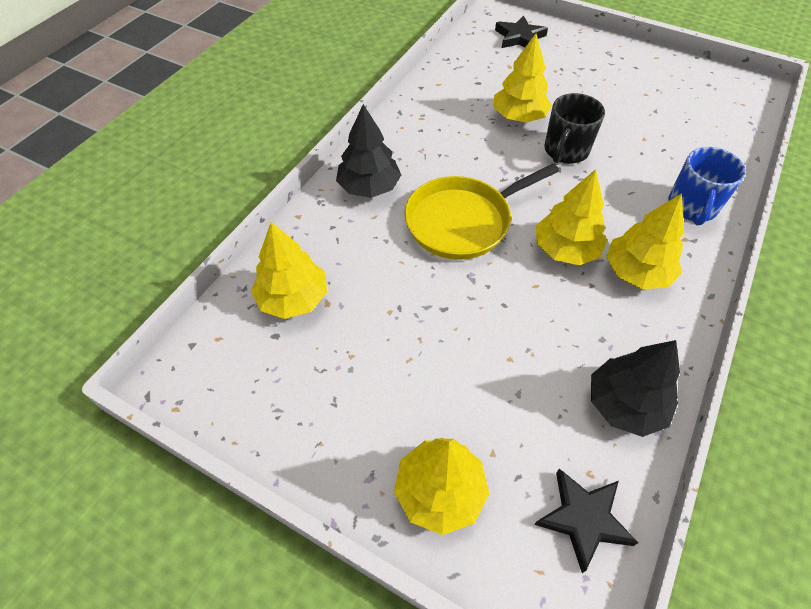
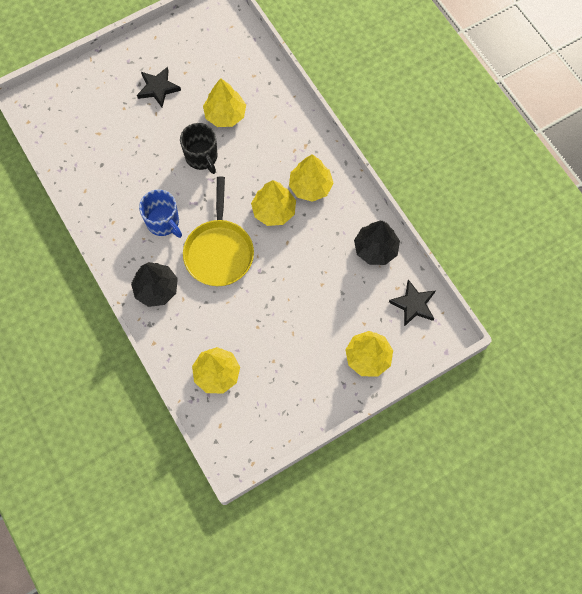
camera: 60 degrees left, 15 degrees up
yellow tree [493,33,552,123] -> yellow tree moved to [203,78,246,127]
black star [495,15,548,48] -> black star moved to [137,67,181,107]
blue mug [668,147,746,225] -> blue mug moved to [139,189,182,238]

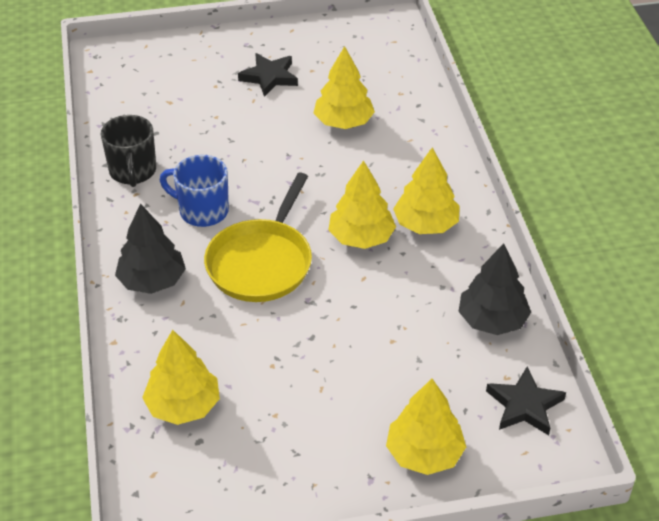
camera: 20 degrees right, 25 degrees down
blue mug [139,189,182,238] -> blue mug turned 135 degrees clockwise [160,155,229,227]
black mug [180,123,218,174] -> black mug moved to [101,115,156,187]

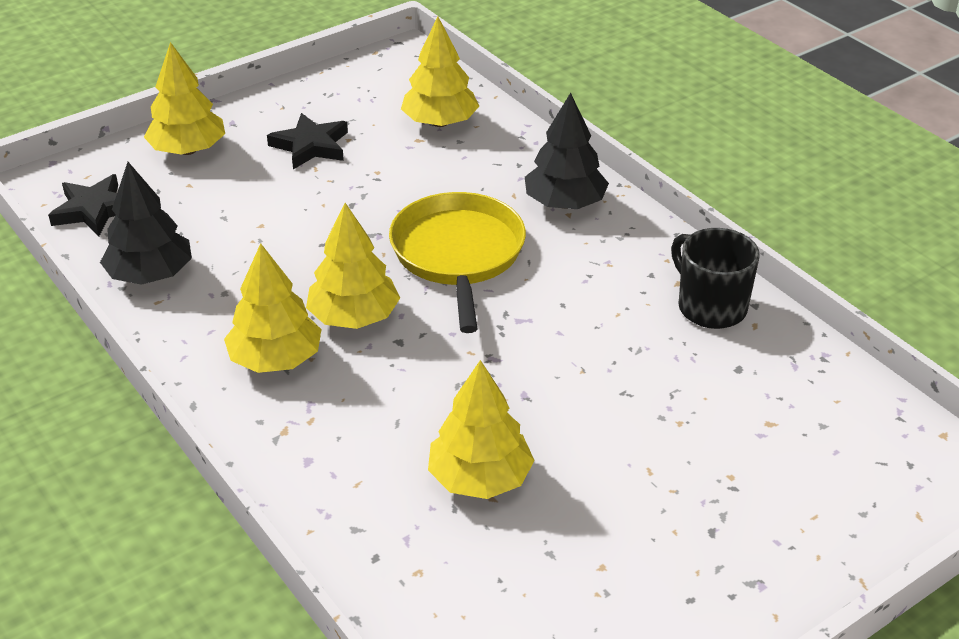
camera: 155 degrees right, 5 degrees down
blue mug [160,155,229,227] -> none
black star [238,53,298,97] -> black star moved to [267,113,348,169]

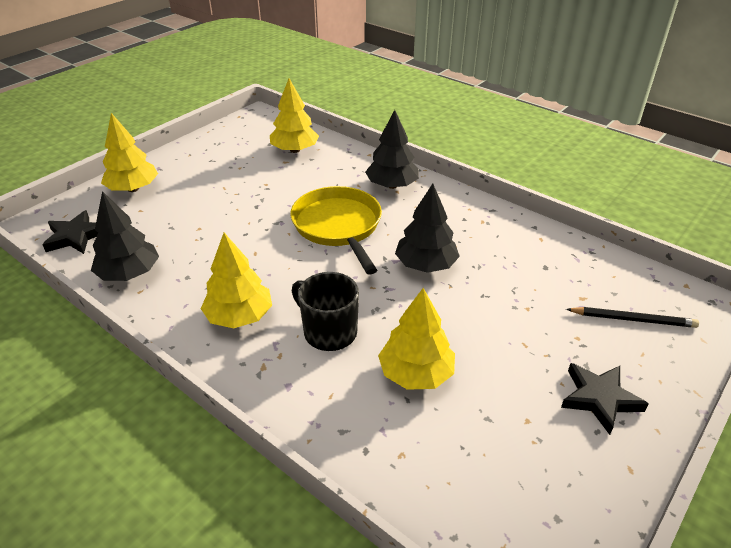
camera: 15 degrees left, 0 degrees up
black star [267,113,348,169] -> black star moved to [561,363,649,435]
yellow tree [306,203,400,329] -> none
black mug [671,228,760,329] -> black mug moved to [292,272,359,351]
none -> black tree [395,183,460,273]
none -> black pencil [566,307,699,328]

